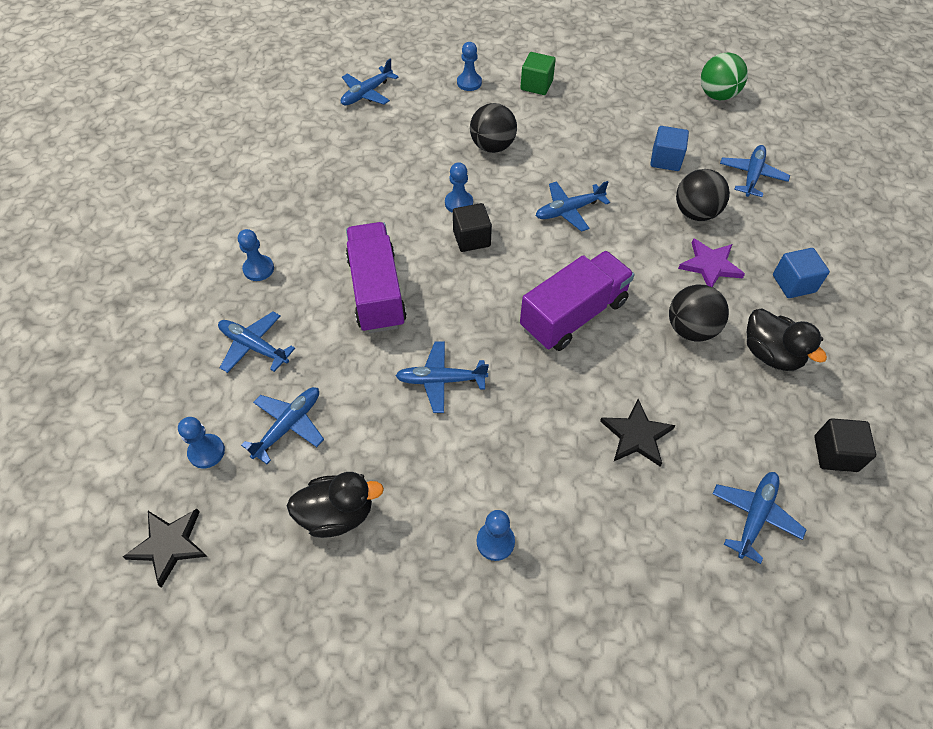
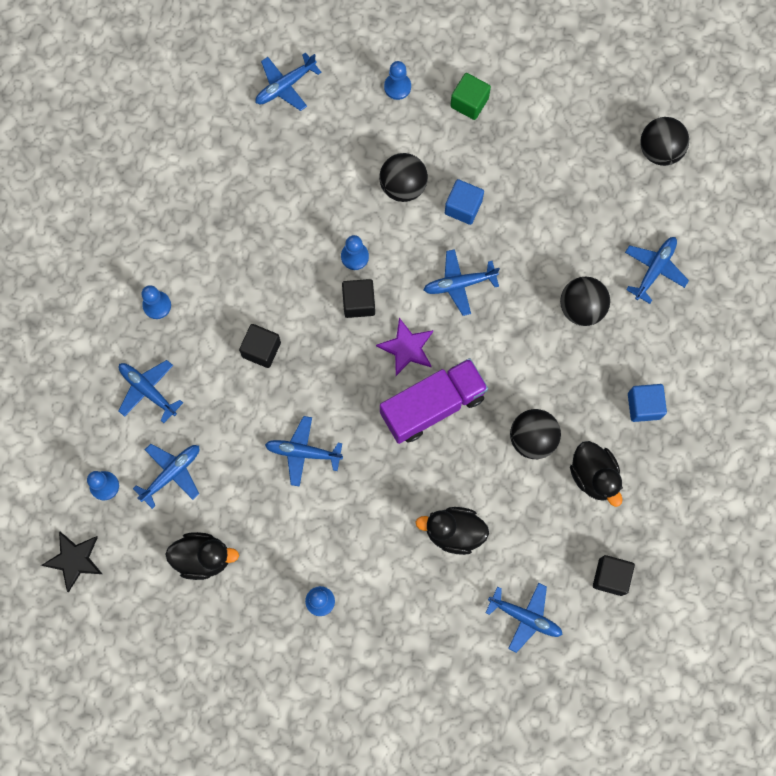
camera: 10 degrees right, 20 degrees up
purple truck [346,222,407,333] -> black cube [239,324,281,368]
black star [600,399,675,467] -> black duck [416,507,489,555]
blue cube [650,126,689,171] -> blue cube moved to [445,179,484,225]
purple star [678,238,745,287] -> purple star moved to [376,318,433,376]
green ball [701,52,748,100] -> black ball [640,117,689,166]
blue plane [712,472,807,564] -> blue plane turned 75 degrees clockwise [485,583,563,653]

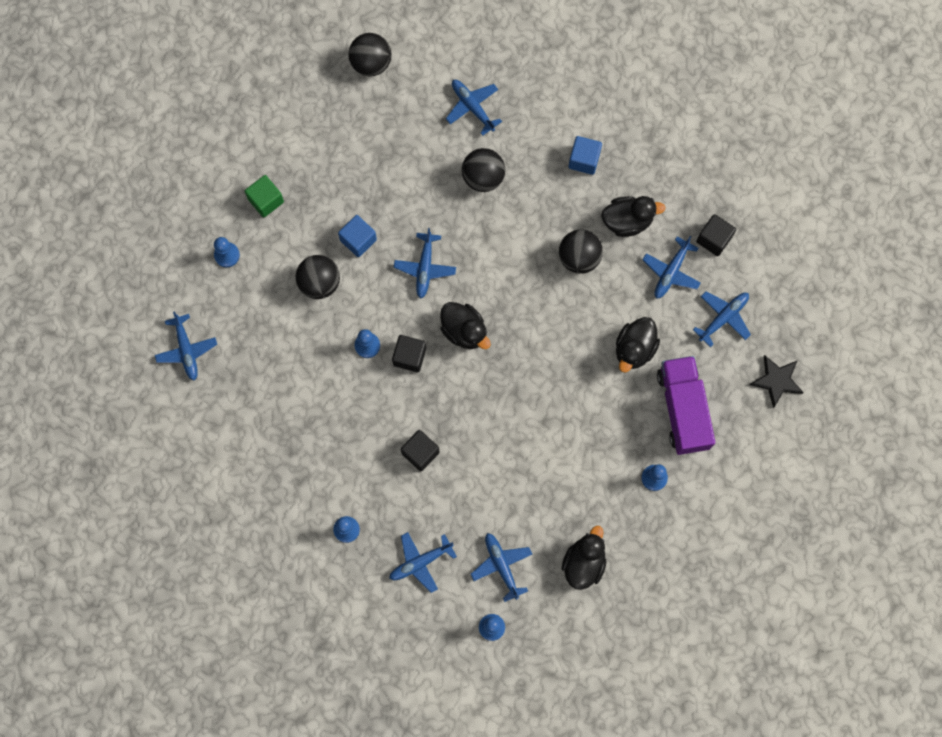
camera: 70 degrees left, 0 degrees up
black star [41,531,102,592] -> black star moved to [750,355,804,408]
blue plane [265,416,343,487] -> blue plane moved to [642,236,701,299]
purple star [376,318,433,376] -> black duck [440,302,491,349]
purple truck [380,358,488,444] -> purple truck moved to [657,356,715,455]

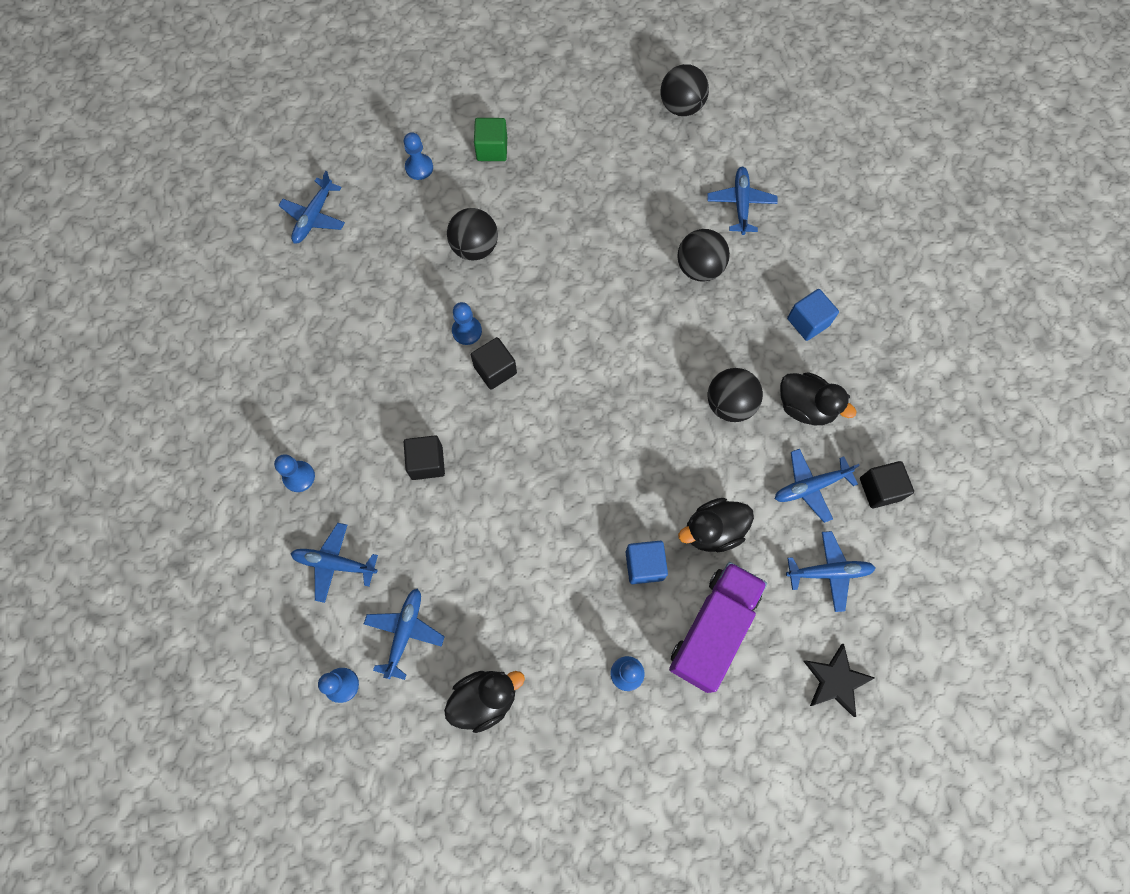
camera: 40 degrees right, 5 degrees down
blue cube [338,215,377,257] -> blue cube moved to [626,541,668,584]
blue plane [394,228,456,298] -> none
black duck [440,302,491,349] -> none

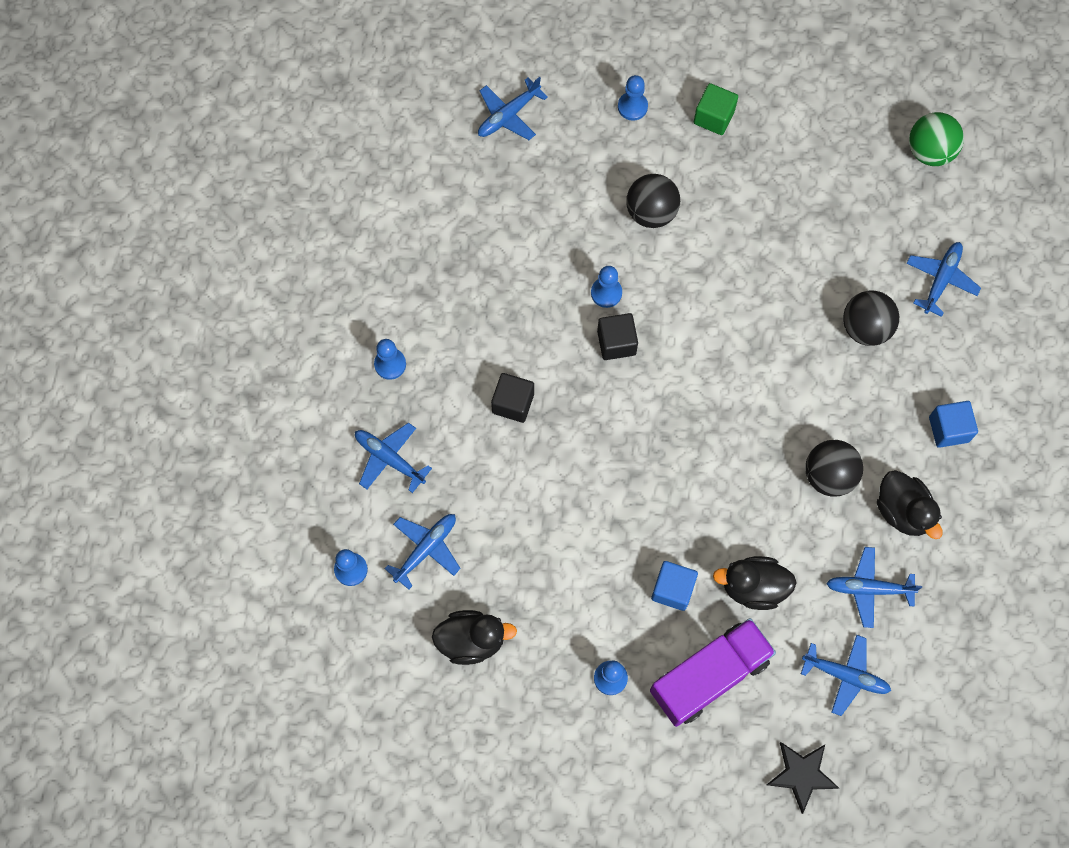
camera: 25 degrees right, 0 degrees up
black ball [661,64,709,116] -> green ball [909,112,964,166]
black cube [860,461,914,508] -> none

